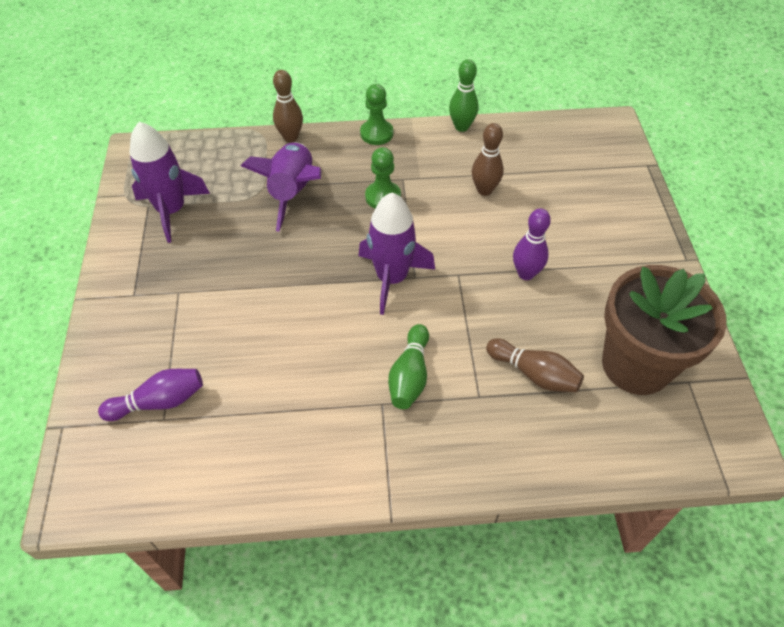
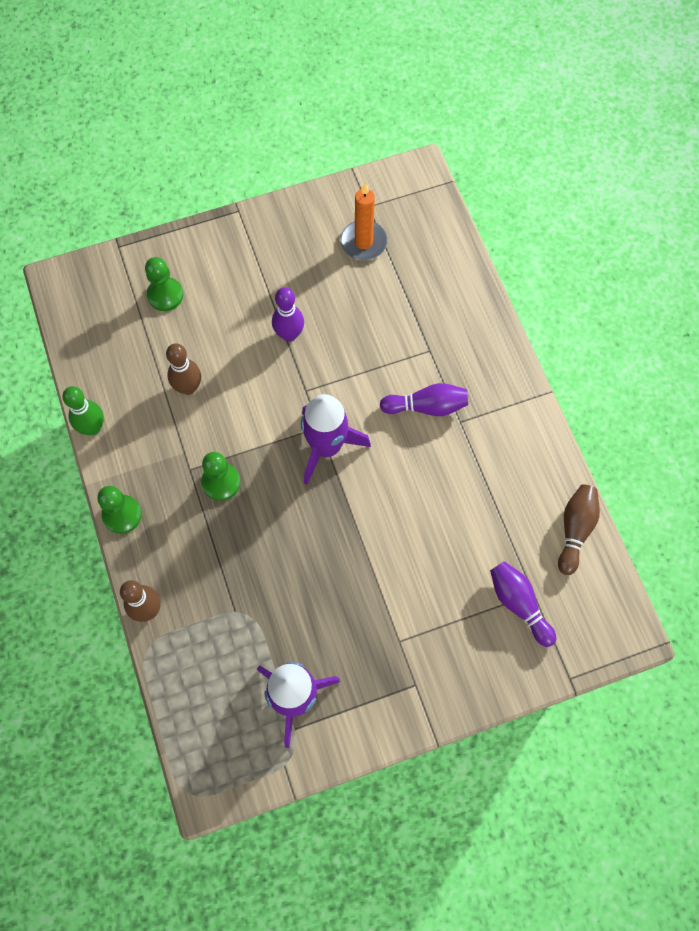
camera: 105 degrees left, 15 degrees up
purple rocket [241,143,322,232] -> none
green bowling pin [388,324,429,409] -> purple bowling pin [380,383,468,416]
brown bowling pin [486,338,584,392] -> brown bowling pin moved to [558,484,600,575]
brown flower pot [602,265,727,395] -> orange candle [340,183,387,260]
none -> green pawn [145,257,183,311]

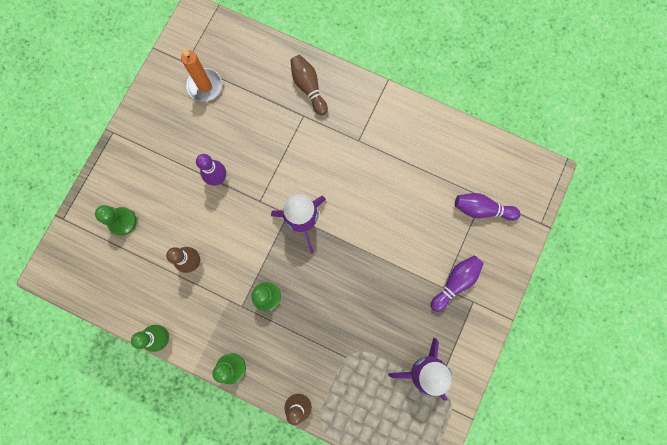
camera: 45 degrees left, 10 degrees up
purple bowling pin [380,383,468,416] -> purple bowling pin moved to [431,256,484,312]
brown bowling pin [558,484,600,575] -> brown bowling pin moved to [290,55,328,116]

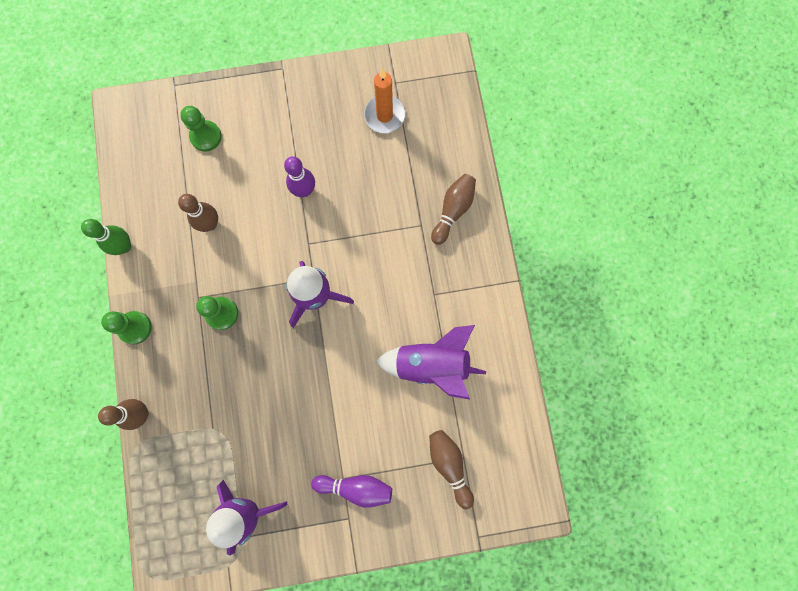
camera: 55 degrees right, 0 degrees up
purple bowling pin [455,193,521,221] -> brown bowling pin [429,430,474,509]
none -> purple rocket [375,325,486,400]

